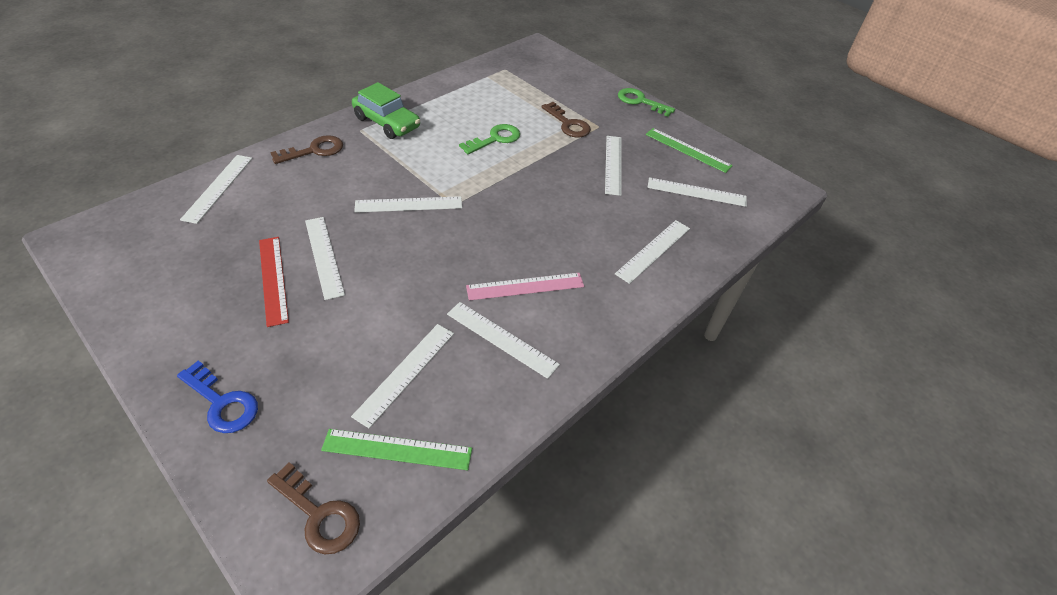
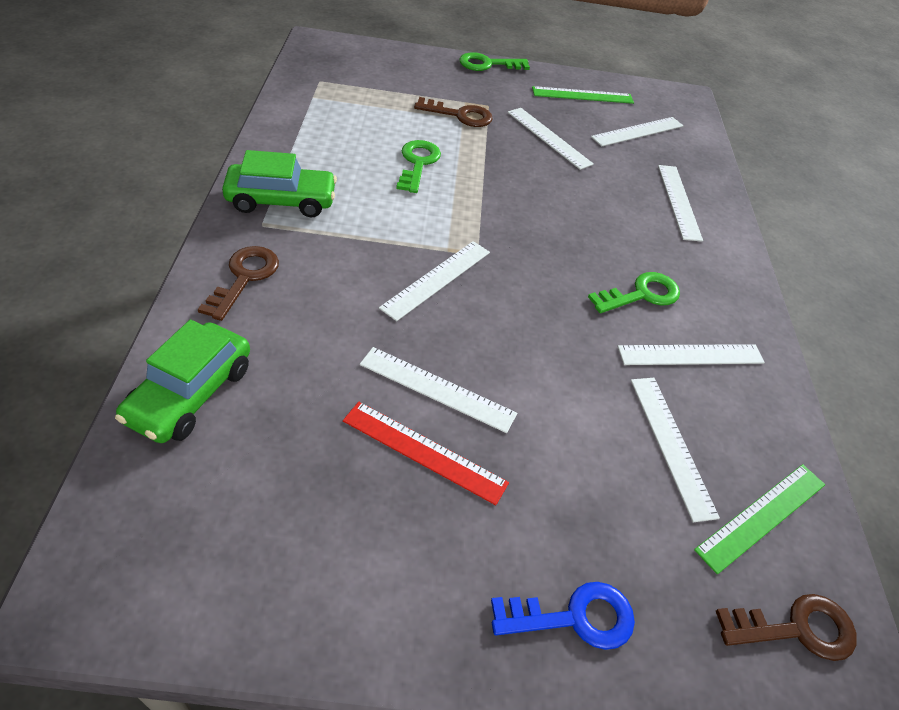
camera: 45 degrees left, 0 degrees up
white ruler [180,155,253,224] -> green car [115,320,250,443]
pink ruler [466,273,584,301] -> green key [588,272,680,313]

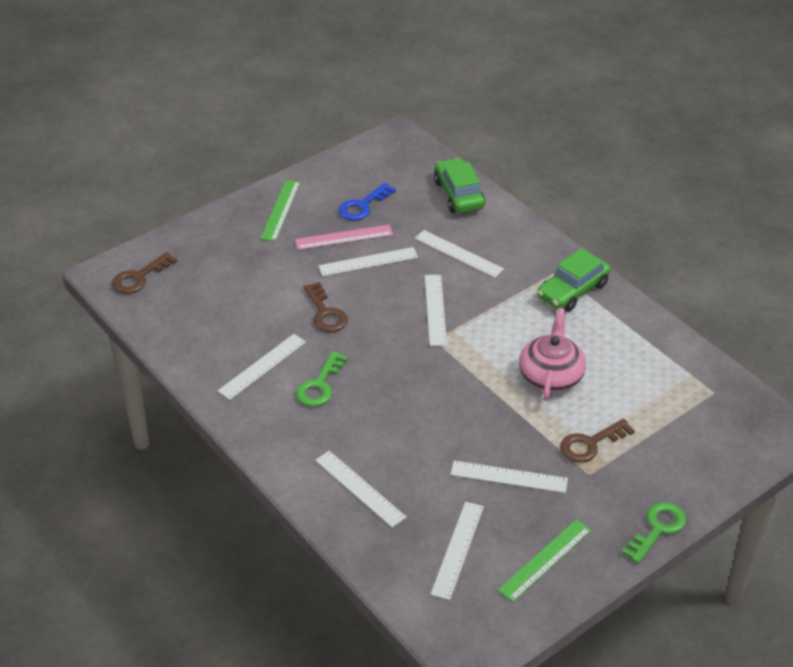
camera: 145 degrees right, 5 degrees down
brown key [198,246,279,321] -> brown key moved to [303,282,348,332]
red ruler [343,402,509,505] -> pink ruler [295,225,393,250]
green key [396,140,441,193] -> pink teapot [519,308,586,401]
blue key [491,582,635,650] -> blue key moved to [339,183,396,221]
white ruler [631,378,720,522] -> white ruler moved to [415,230,504,278]
green ruler [694,464,825,574] -> green ruler moved to [260,180,301,242]

